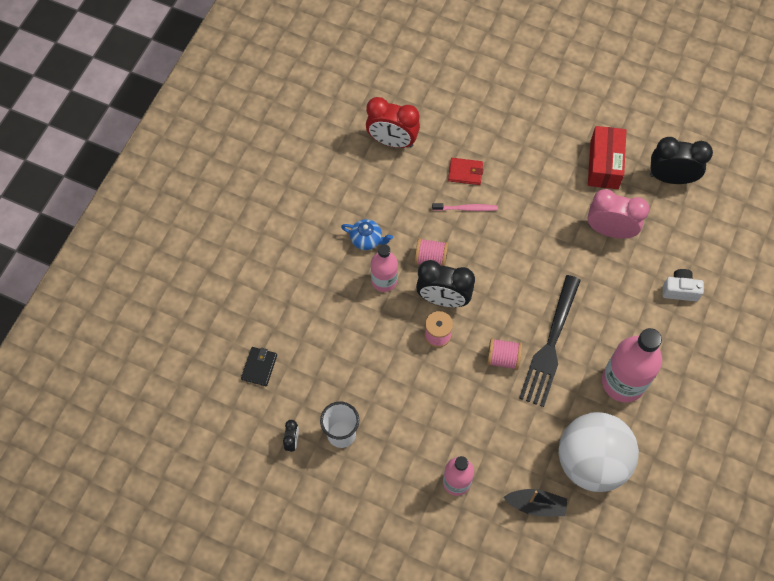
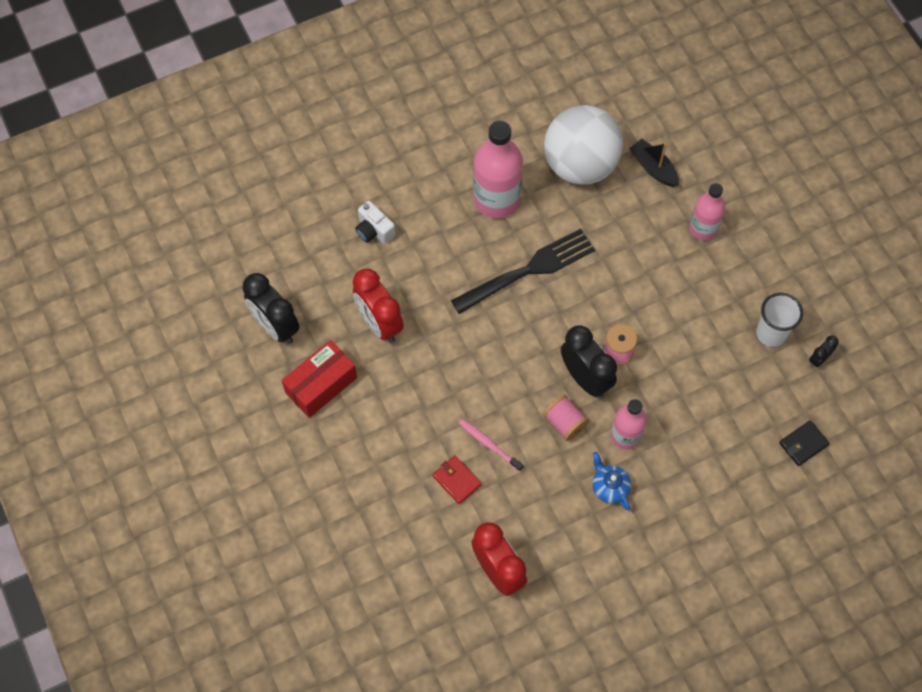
camera: 140 degrees left, 0 degrees up
pink spool [487,338,522,370] -> none
pink clock [587,189,649,239] -> red clock [353,268,404,342]

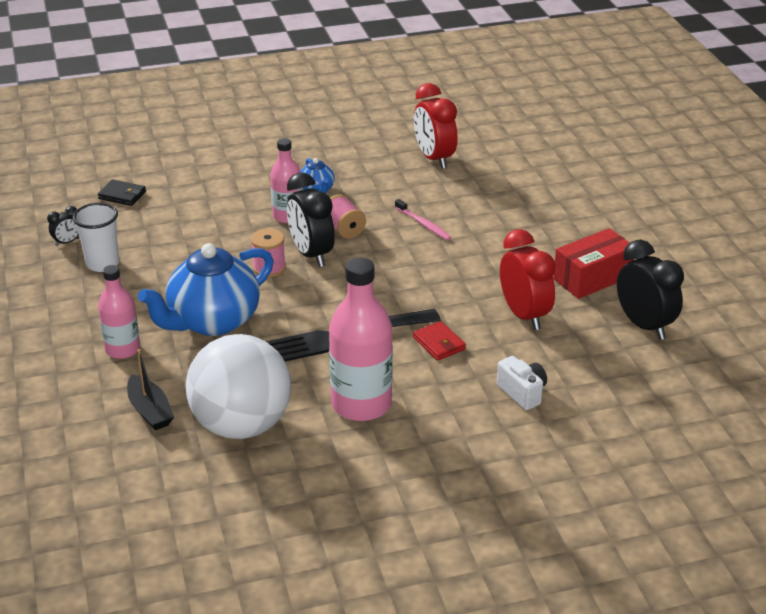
camera: 170 degrees left, 30 degrees down
red wallet [433,455,482,504] -> red wallet moved to [413,321,466,361]
black wallet [779,420,830,466] -> black wallet turned 45 degrees clockwise [98,180,146,206]
none -> blue teapot [138,243,274,336]

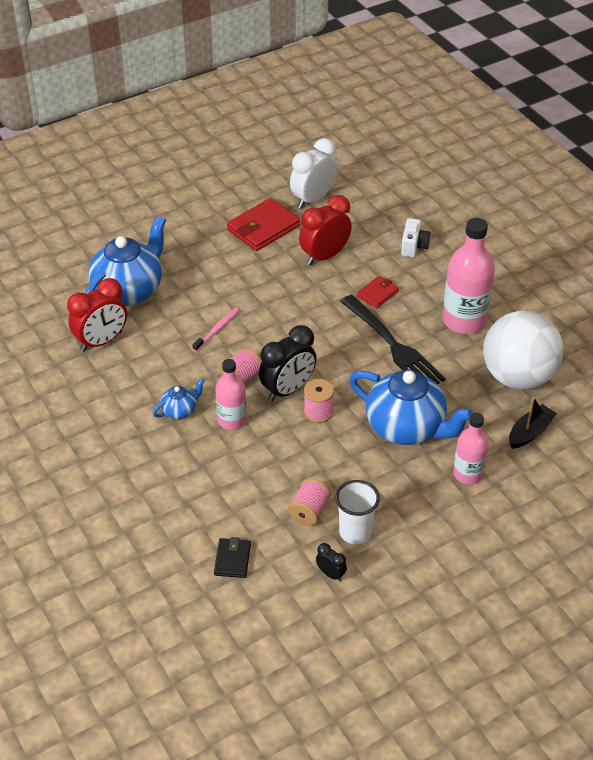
camera: 105 degrees left, 10 degrees up
white camera [497,356,547,410] -> white camera turned 150 degrees clockwise [401,218,431,257]
red box [553,228,634,299] -> red wallet [227,198,300,251]
black clock [617,240,684,340] -> white clock [290,138,337,209]
none -> blue teapot [85,215,166,306]
none -> pink spool [288,478,331,526]

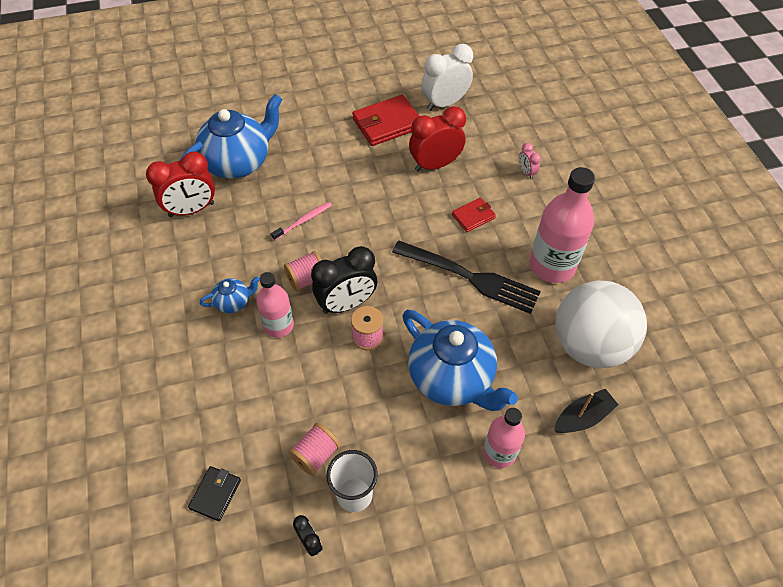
camera: 15 degrees right, 10 degrees up
black fork [340,295,446,384] -> black fork turned 45 degrees counterclockwise [392,241,541,314]
white camera [401,218,431,257] -> pink clock [519,143,541,179]

